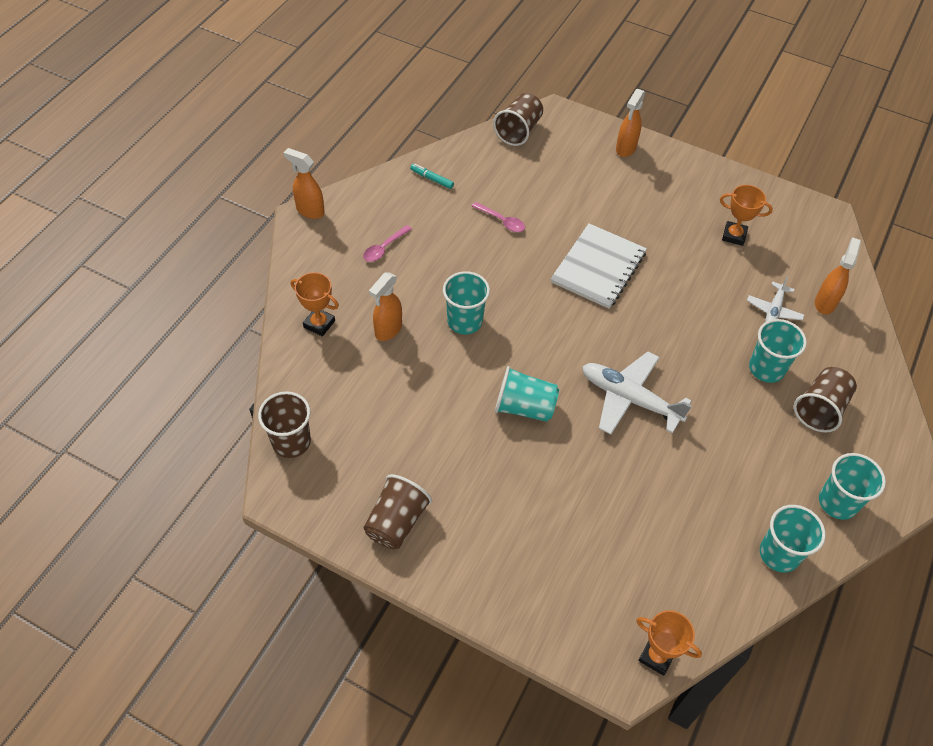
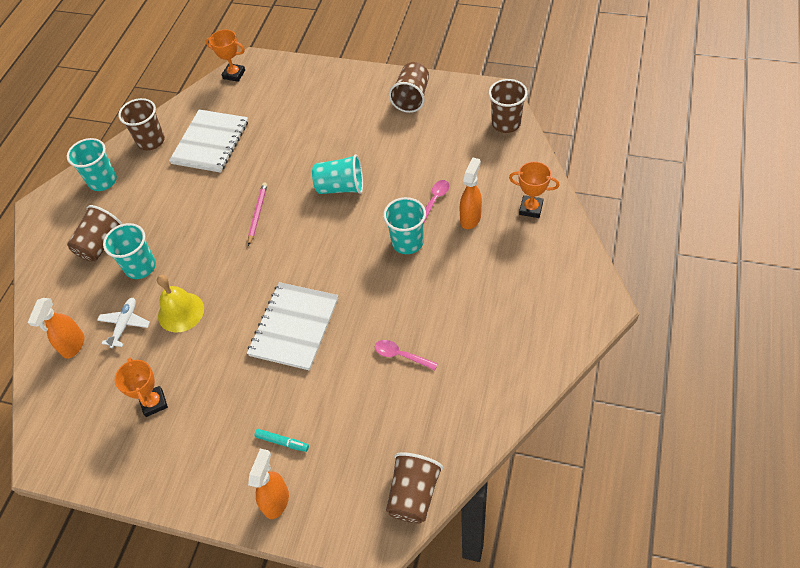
camera: 175 degrees right, 0 degrees up
orange spray bottle [284,148,325,219] -> none
pink spoon [363,225,412,262] -> pink spoon moved to [423,180,450,225]
turquoise marker [410,164,454,189] -> turquoise marker moved to [254,429,309,452]
white plane [582,352,692,435] -> pink pencil [248,182,267,246]
orange trophy [720,185,773,246] -> orange trophy turned 60 degrees clockwise [115,358,168,417]
turquoise cup [760,505,826,572] -> brown cup [118,98,165,150]
none -> yellow bell [157,275,204,333]
none -> white notebook [169,110,248,173]

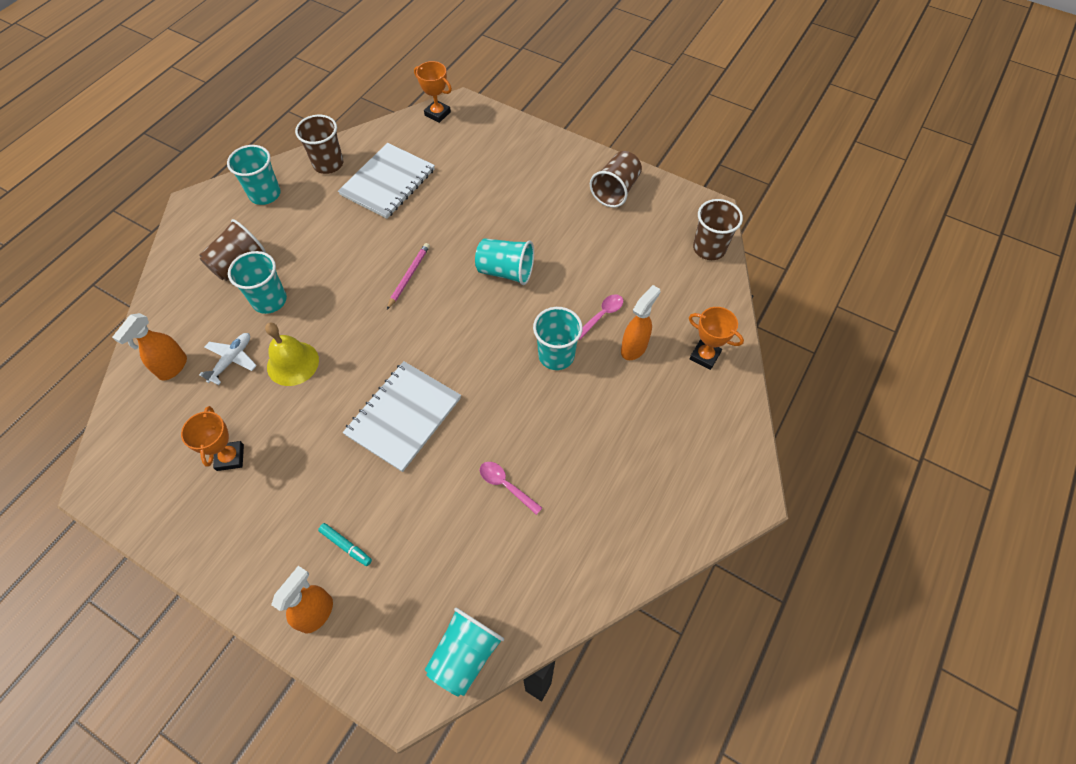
camera: 10 degrees right, 5 degrees up
brown cup [386,452,443,524] -> turquoise cup [425,607,504,697]

